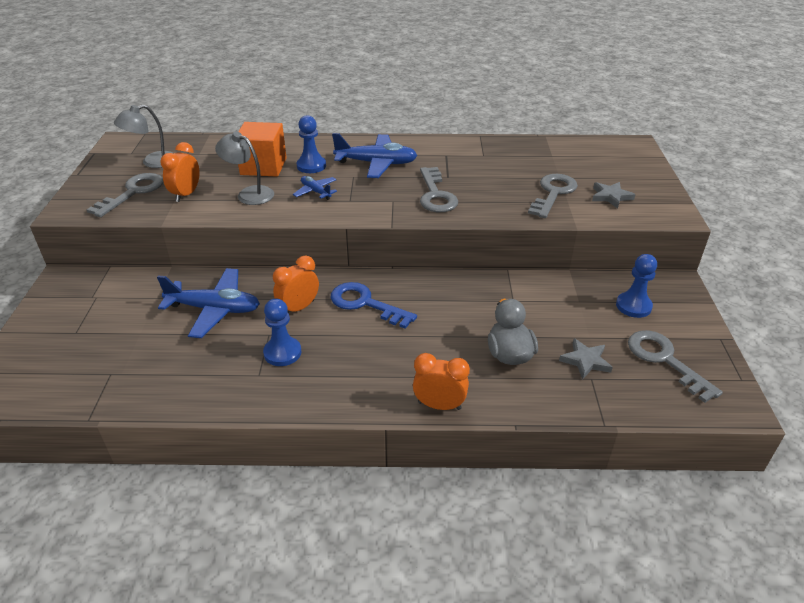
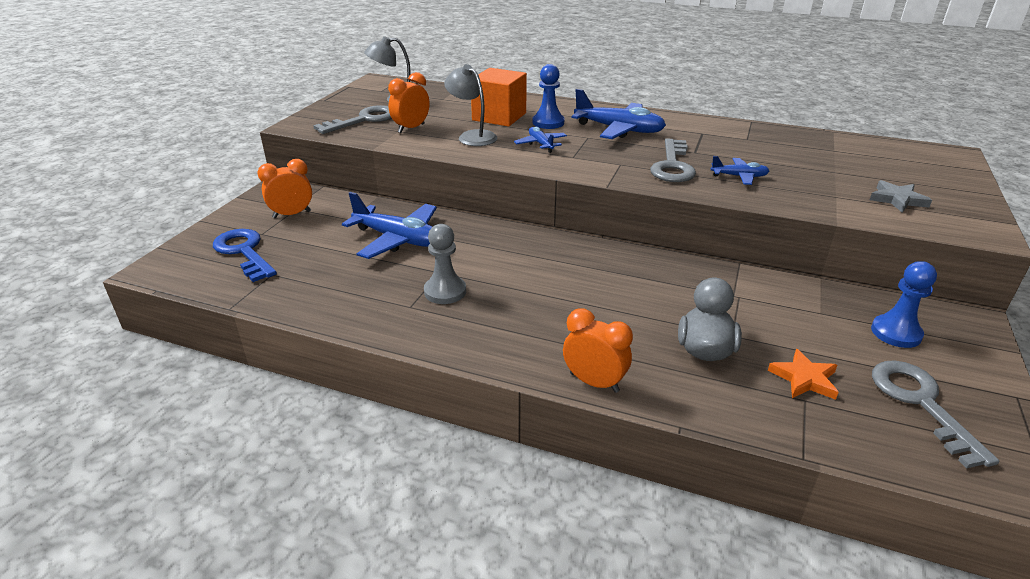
camera: 20 degrees right, 5 degrees down
blue pawn [263,299,302,366] -> grey pawn [424,224,466,304]
orange clock [273,256,319,313] -> orange clock moved to [258,159,312,218]
blue key [331,282,417,329] -> blue key moved to [213,229,277,282]
grey key [528,174,578,218] -> none
grey star [559,338,613,379] -> orange star [768,349,839,400]
none -> blue plane [710,156,769,185]

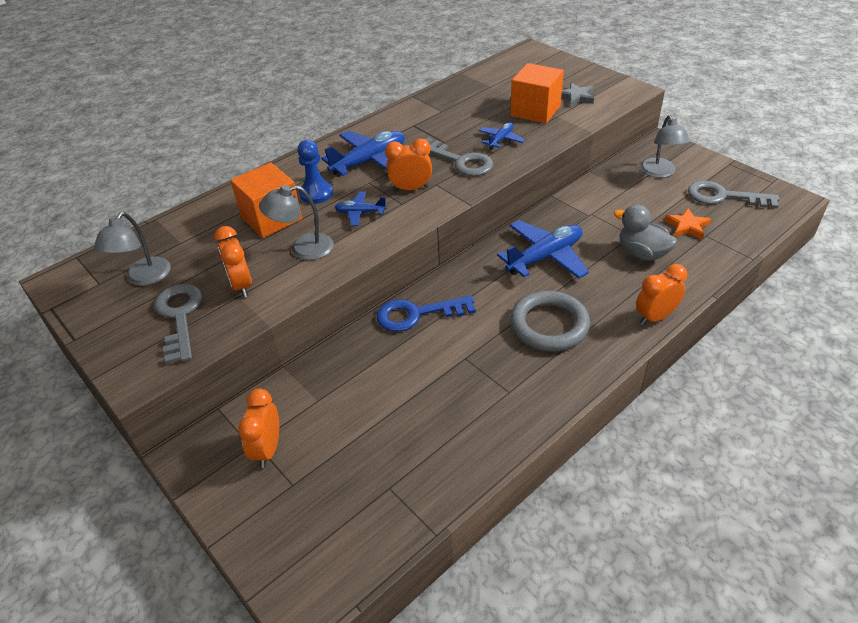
camera: 60 degrees left, 10 degrees up
blue key [213,229,277,282] -> blue key moved to [376,295,476,332]
blue plane [342,192,437,259] -> blue plane moved to [497,220,589,278]
grey pawn [424,224,466,304] -> none
blue pawn [871,261,937,348] -> grey lamp [640,115,690,178]
none -> orange clock [385,139,432,191]
none -> orange cube [510,63,564,124]
none -> grey ring [510,291,590,351]

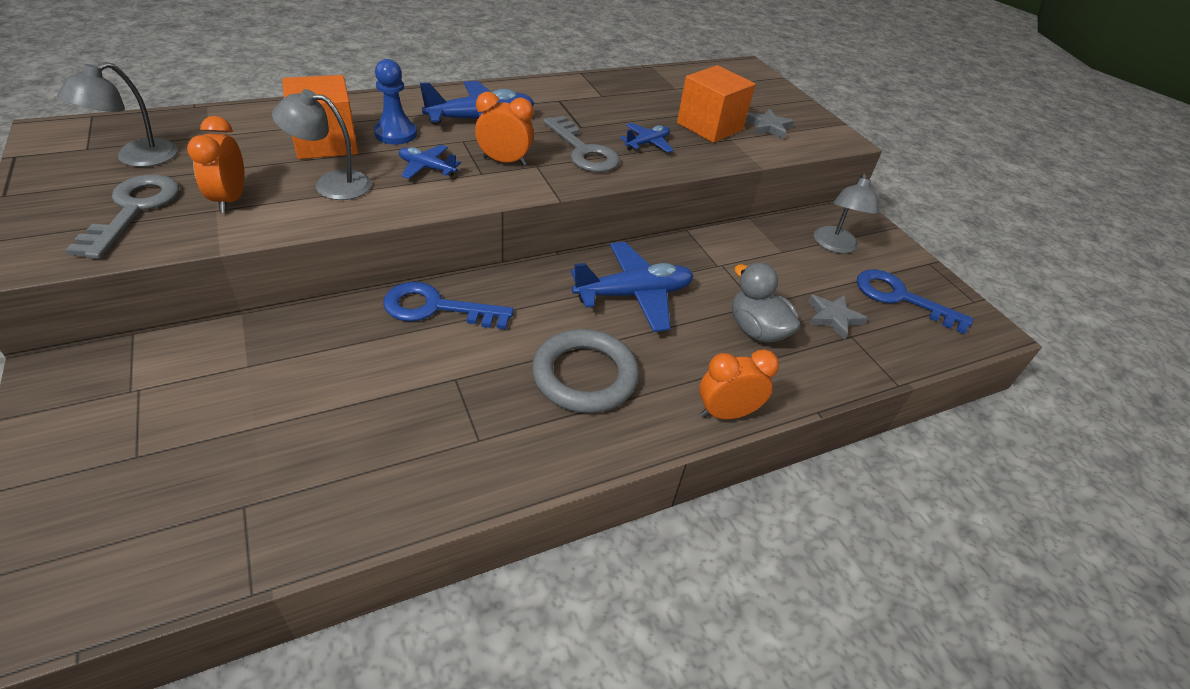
camera: 10 degrees right, 0 degrees up
orange clock [238,389,279,468] -> none
orange star [664,208,711,240] -> grey star [808,295,868,339]
grey key [688,181,779,208] -> blue key [857,269,973,334]

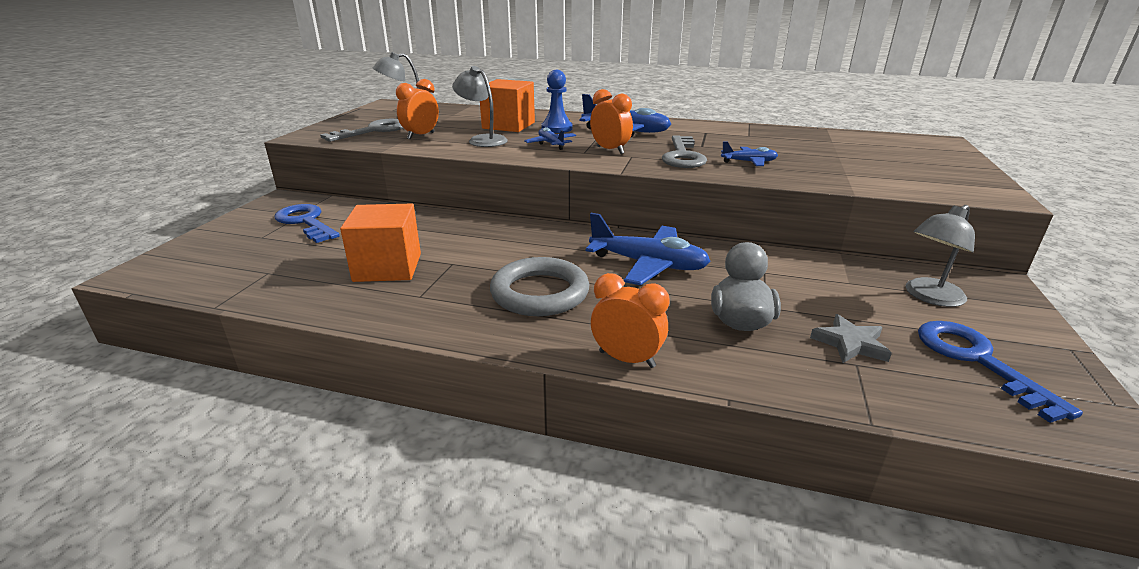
camera: 45 degrees right, 15 degrees down
blue key [383,282,514,329] -> blue key moved to [275,204,340,243]
orange cube [677,65,756,143] -> orange cube moved to [340,204,421,282]
grey star [746,109,794,139] -> none

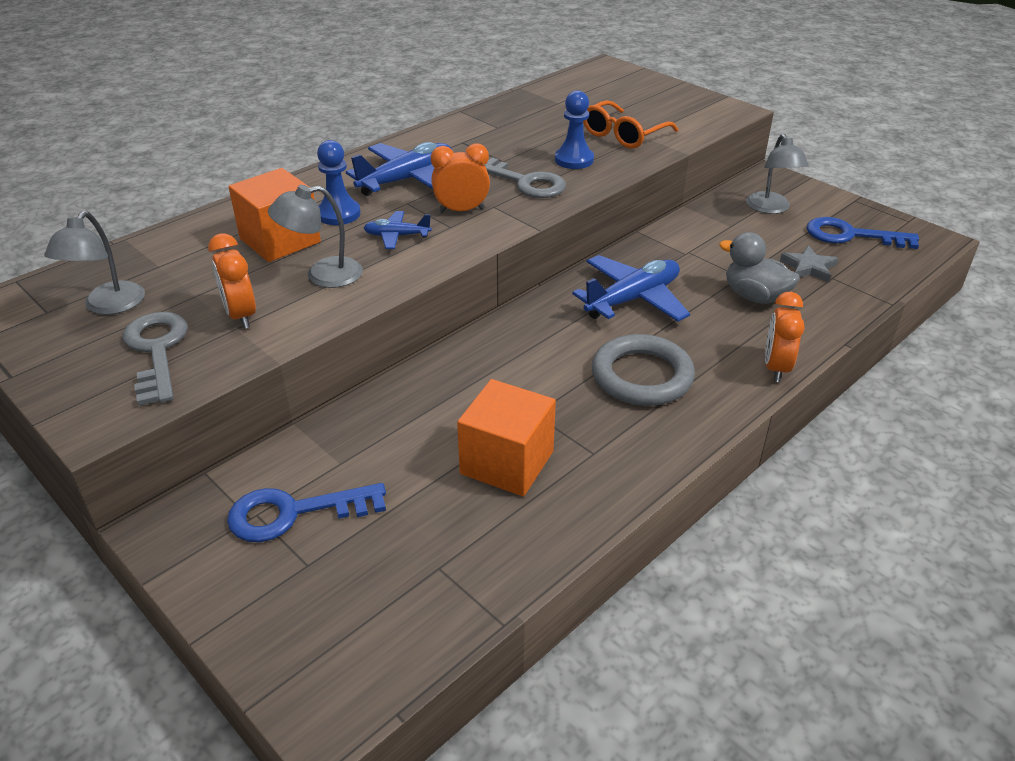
camera: 60 degrees left, 10 degrees up
orange clock [591,273,670,368] -> orange clock turned 45 degrees counterclockwise [765,292,804,382]
blue plane [721,142,778,166] -> blue pawn [555,90,594,169]
none -> orange glasses [583,100,678,149]

